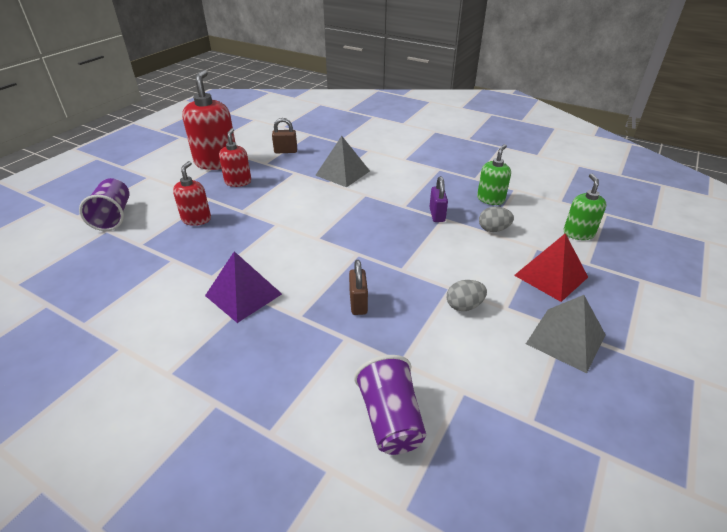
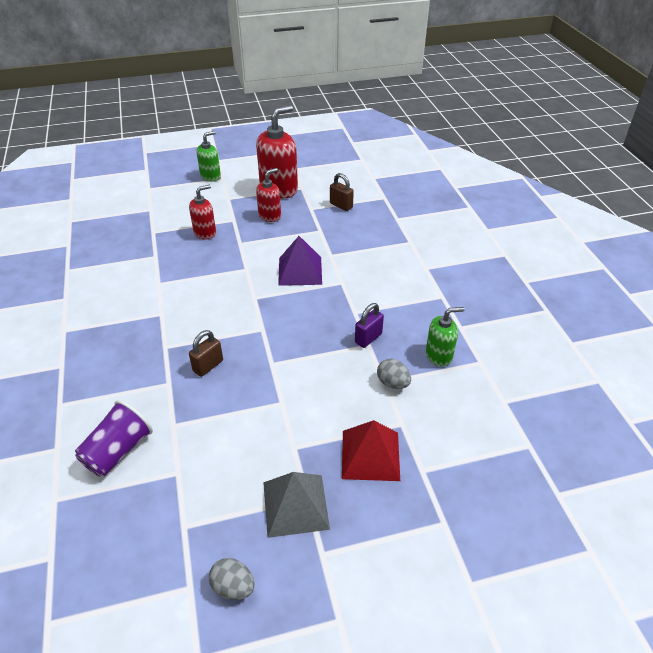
camera: 45 degrees right, 5 degrees up
purple cup [79,178,130,231] -> none
purple pyramid [205,251,282,323] -> purple pyramid moved to [278,236,322,286]
grey pyramid [315,136,370,187] -> none
grey egg [447,280,487,311] -> grey egg moved to [208,558,254,600]
green soap dispenser [563,174,606,240] -> green soap dispenser moved to [196,131,221,182]

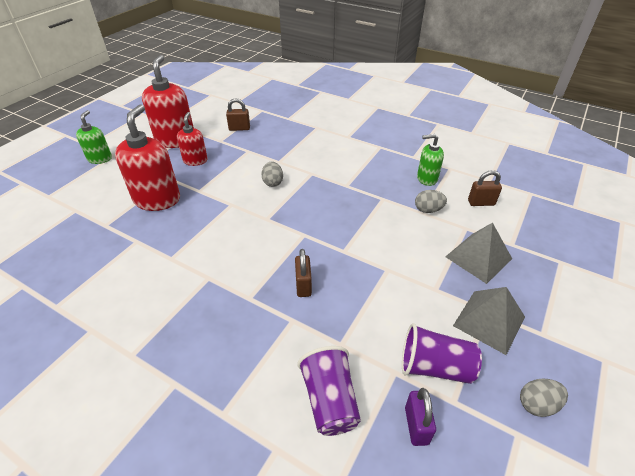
camera: 45 degrees left, 0 degrees up
red soap dispenser [189,185,216,239] -> red soap dispenser [115,104,180,211], size x1.74
purple pyramid [278,236,322,286] -> grey egg [261,162,283,187]
red pyramid [342,420,400,481] -> grey pyramid [445,222,512,284]
purple padlock [355,303,384,348] -> purple padlock moved to [405,388,436,446]
green soap dispenser [426,307,464,367] -> green soap dispenser turned 120 degrees counterclockwise [417,134,444,186]
none -> purple cup [402,323,482,384]
none -> brown padlock [468,170,502,206]

